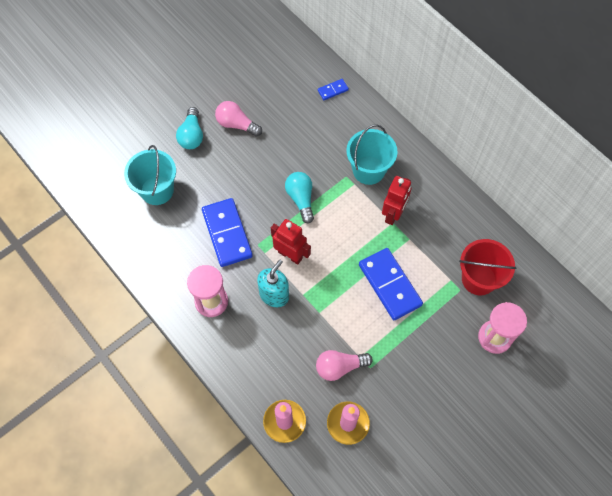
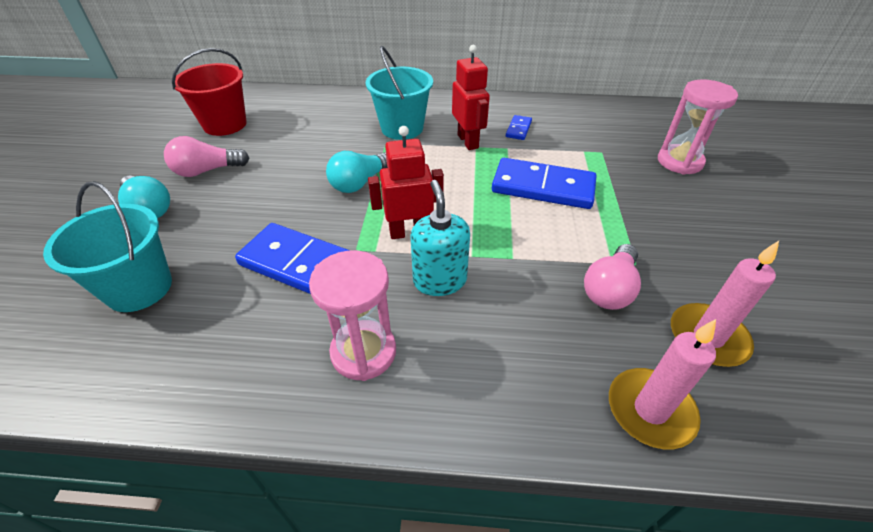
camera: 45 degrees left, 20 degrees down
turquoise light bulb [285,172,314,224] -> turquoise light bulb turned 75 degrees counterclockwise [326,151,388,193]
blue domino [318,79,349,100] -> blue domino moved to [506,115,532,140]
red bucket [459,239,517,295] -> red bucket moved to [172,48,247,136]

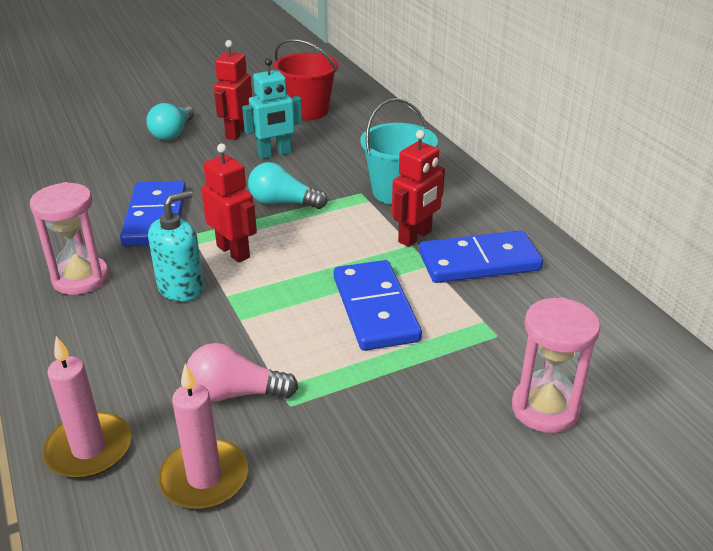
camera: 60 degrees right, 10 degrees down
turquoise bucket [43,181,172,312] -> none
pink light bulb [164,136,249,177] -> red robot [214,40,252,140]
blue domino [506,115,532,140] -> blue domino [419,231,543,283], size x2.18
none -> turquoise robot [242,58,302,159]

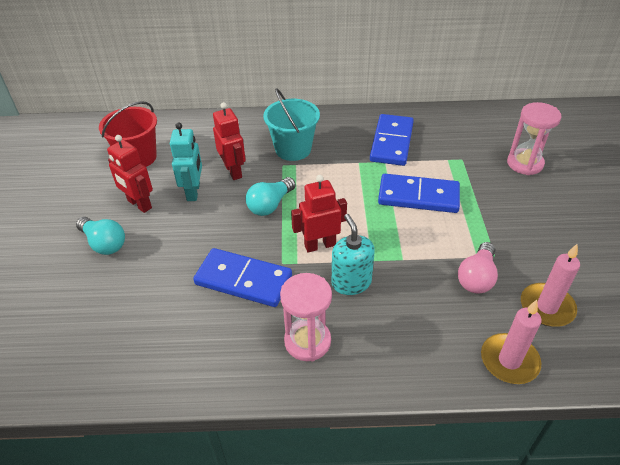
camera: 65 degrees left, 10 degrees up
red robot [392,130,445,247] -> red robot moved to [213,102,246,180]

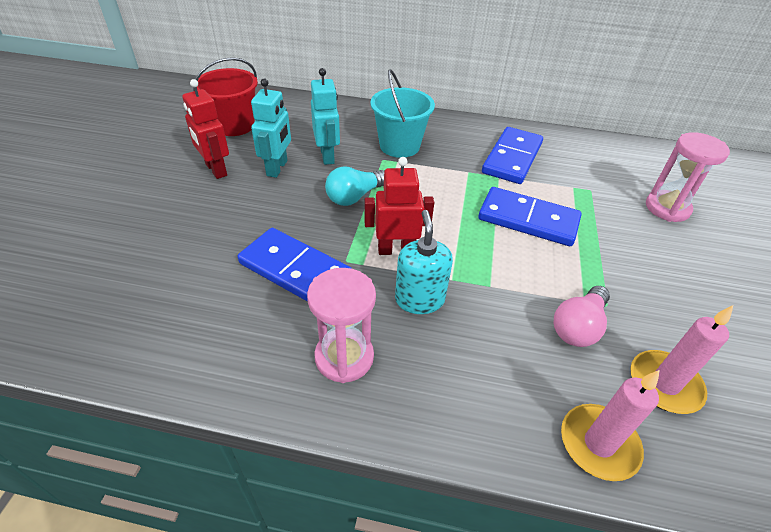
camera: 10 degrees right, 0 degrees up
turquoise light bulb [76,217,125,255] -> none
red robot [213,102,246,180] -> turquoise robot [311,68,340,165]

